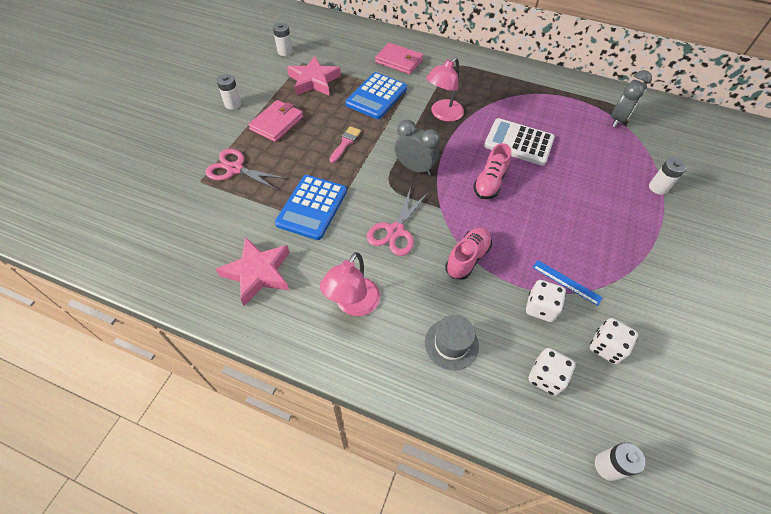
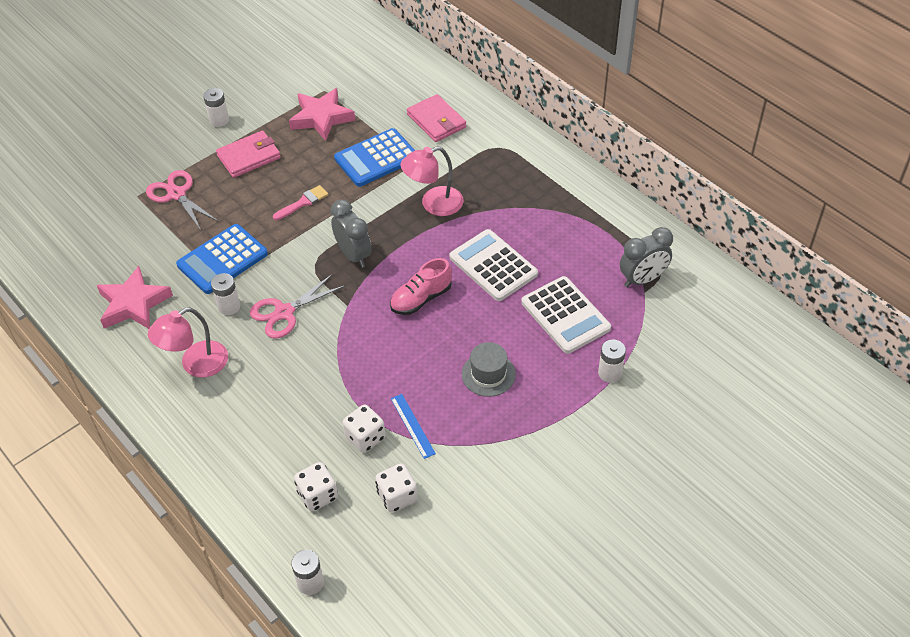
camera: 30 degrees right, 5 degrees down
white battery [273,23,293,56] -> white battery moved to [211,273,240,315]
grey hat [425,315,479,370] -> grey hat moved to [462,342,516,397]
pink shoe [445,228,492,280] -> none
none -> white calculator [521,276,611,354]

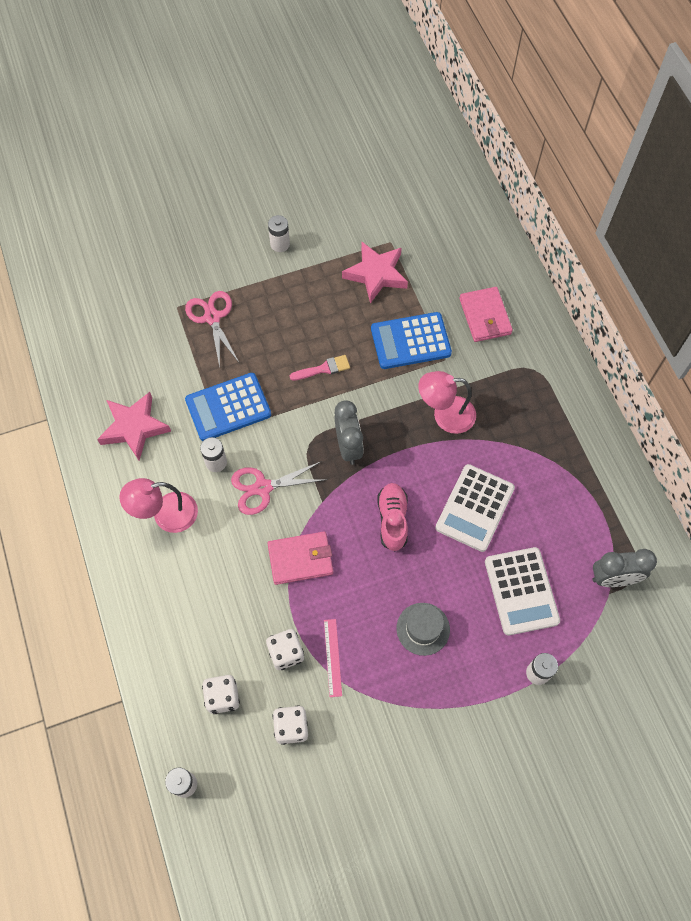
camera: 20 degrees right, 15 degrees up
pink wallet [216,131,281,178] -> pink wallet moved to [267,532,333,585]
pink shoe [390,258,452,315] -> pink shoe turned 105 degrees clockwise [377,483,408,551]
blue ruler [391,394,436,459] -> pink ruler [324,619,342,697]
white calculator [449,229,538,301] -> white calculator turned 135 degrees counterclockwise [435,464,515,552]

